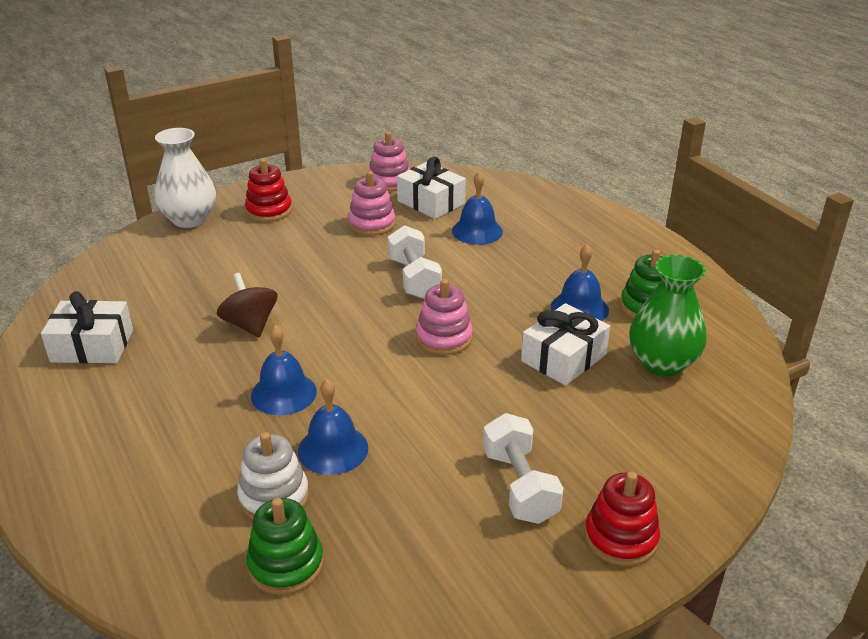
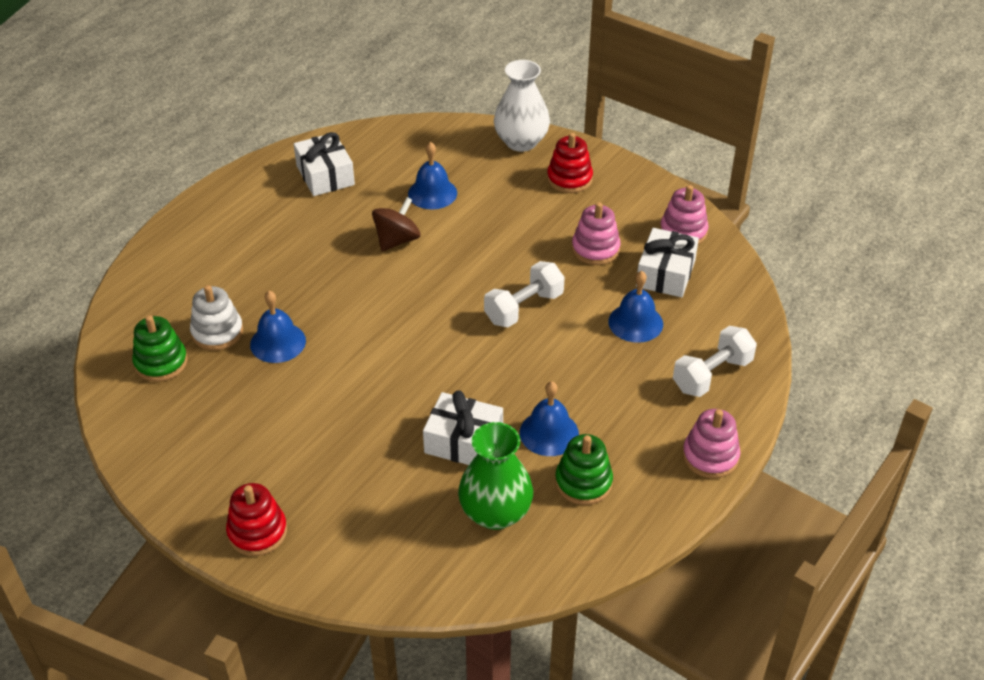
camera: 65 degrees right, 10 degrees up
blue bell [251,325,317,416] -> blue bell moved to [408,142,457,209]
pink stacking toy [416,279,473,355] -> pink stacking toy moved to [683,409,740,478]
white dumbbell [483,413,564,524] -> white dumbbell moved to [673,326,757,397]

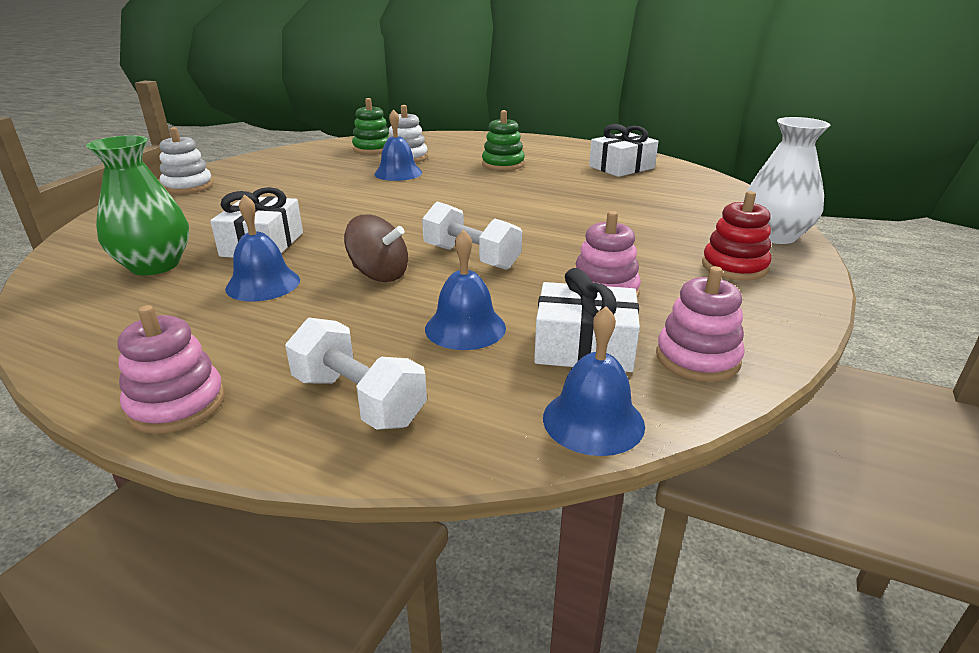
camera: 80 degrees right, 15 degrees down
red stacking toy [226,483,287,556] -> white stacking toy [159,127,213,194]
brown spinning top [372,197,420,251] -> brown spinning top moved to [344,215,408,282]
blue bell [408,142,457,209] -> blue bell moved to [543,306,645,456]
green stacking toy [555,434,613,505] -> green stacking toy moved to [482,110,525,171]

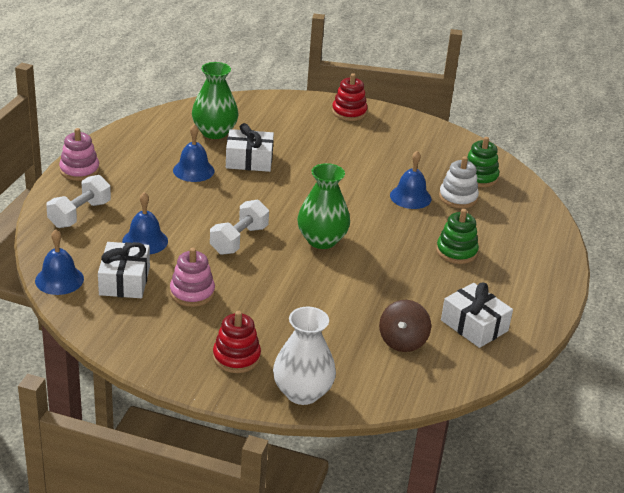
camera: 80 degrees right, 5 degrees up
white stacking toy [159,127,213,194] -> red stacking toy [332,73,367,121]
brown spinning top [344,215,408,282] -> brown spinning top moved to [379,300,431,352]
pink stacking toy [656,266,745,382] -> none
none -> green vase [297,163,350,249]

